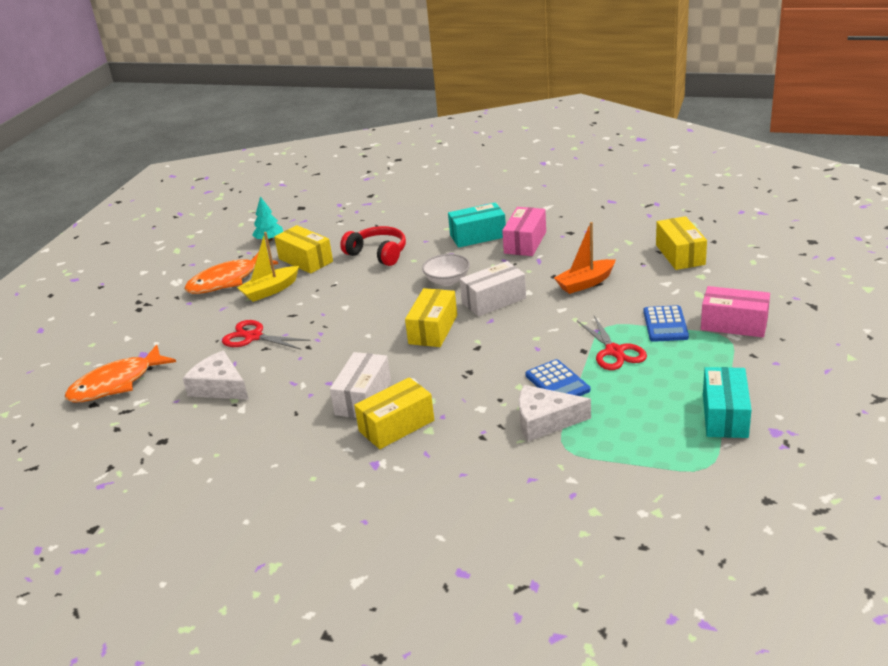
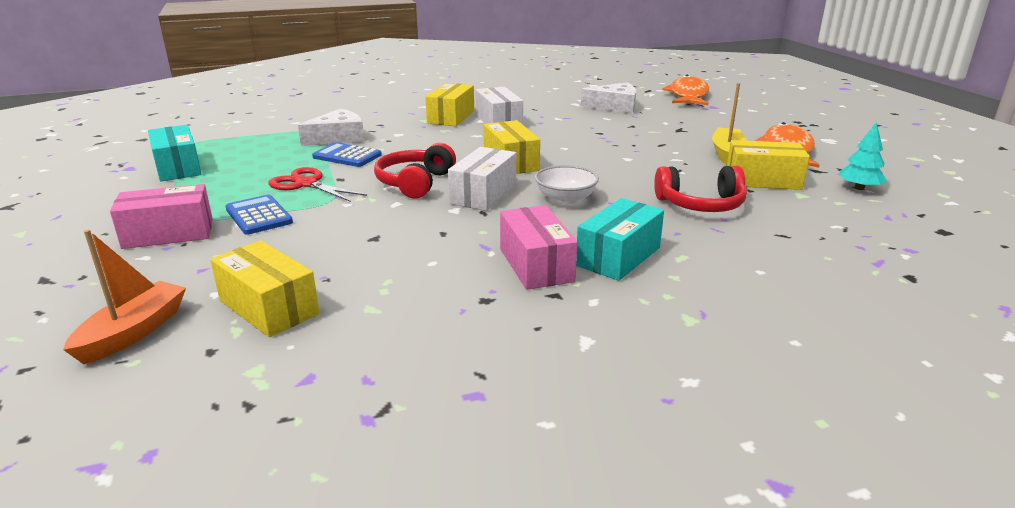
camera: 140 degrees right, 5 degrees down
red scissors [222,320,311,350] -> none
orange boat [554,222,616,294] -> orange boat moved to [63,230,186,364]
none -> red headphones [374,143,456,198]

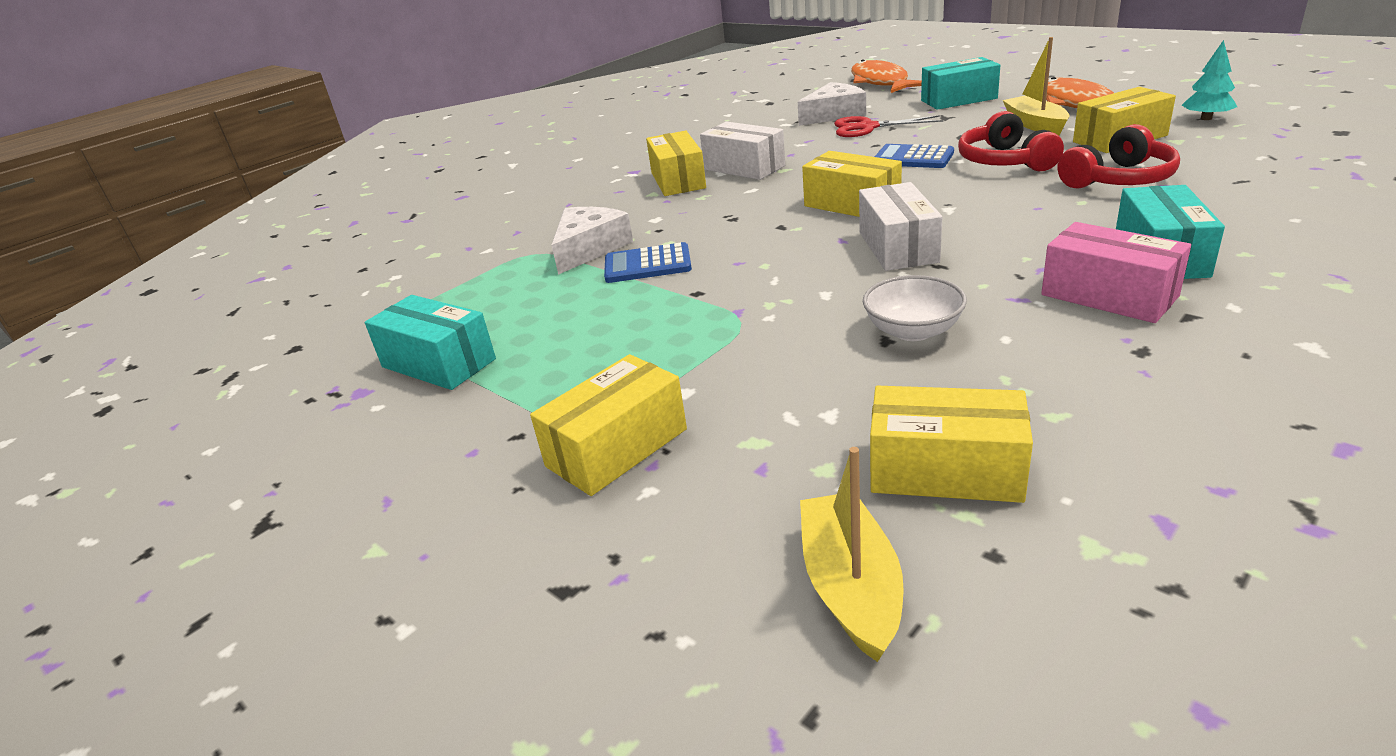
camera: 25 degrees left, 5 degrees up
orange boat [63,230,186,364] -> yellow boat [800,447,904,662]
pink box [110,184,213,249] -> yellow box [530,354,687,496]
blue calculator [226,195,293,235] -> blue calculator moved to [875,144,954,168]
red scissors [268,167,367,202] -> red scissors moved to [834,115,943,137]
red headphones [374,143,456,198] -> red headphones moved to [958,111,1064,171]
white bowl [535,165,599,204] -> white bowl moved to [863,275,967,341]
none -> turquoise box [921,57,1000,110]

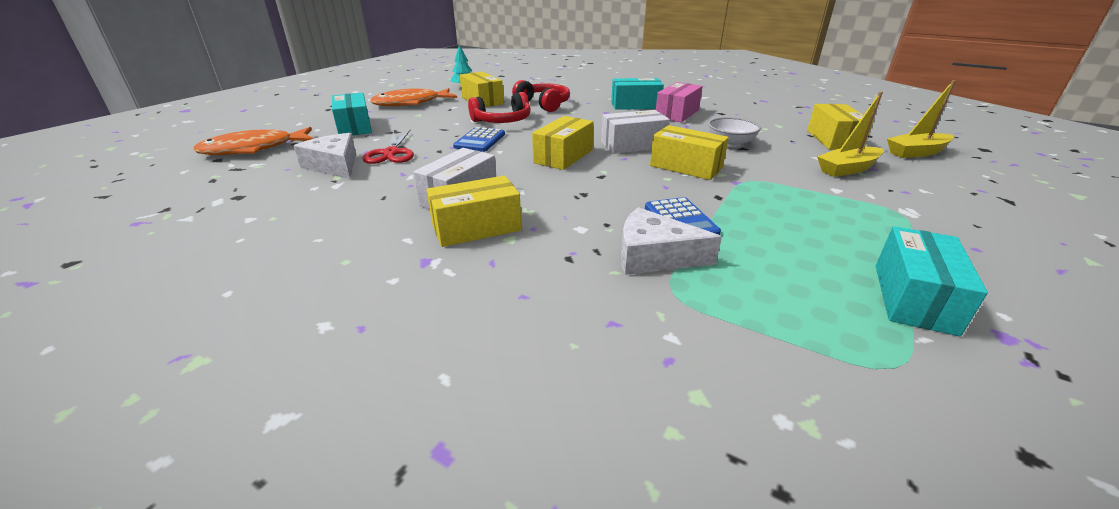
camera: 105 degrees left, 0 degrees up
yellow box [530,354,687,496] -> yellow box moved to [650,125,729,180]
yellow boat [1003,37,1070,136] -> yellow boat moved to [817,92,884,177]

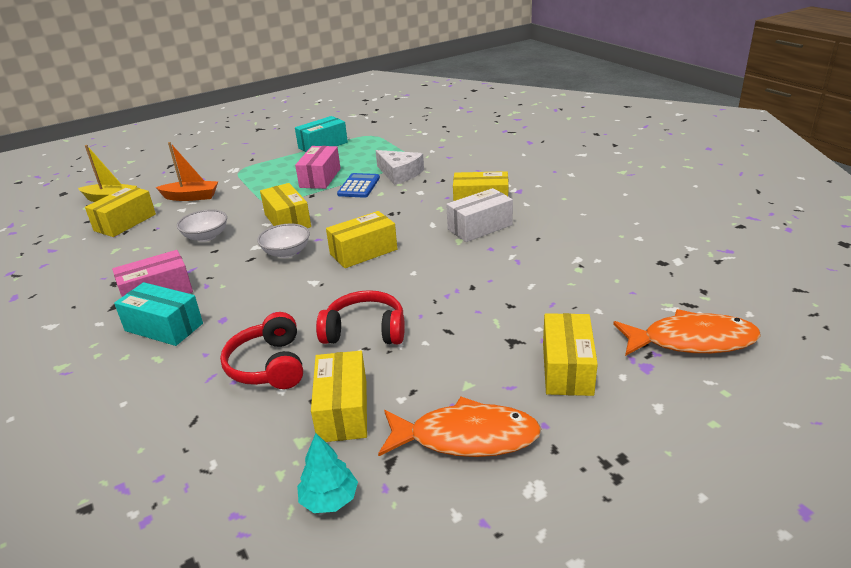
camera: 150 degrees left, 0 degrees up
white cheese [294,133,356,179] -> none
turquoise box [332,93,372,135] -> yellow box [543,313,598,396]
red scissors [362,130,414,164] -> none
blue calculator [453,127,505,152] -> none
white box [601,110,670,154] -> white bowl [257,223,310,258]
yellow boat [817,92,884,177] -> orange boat [156,142,218,201]
none -> pink box [295,146,341,189]

